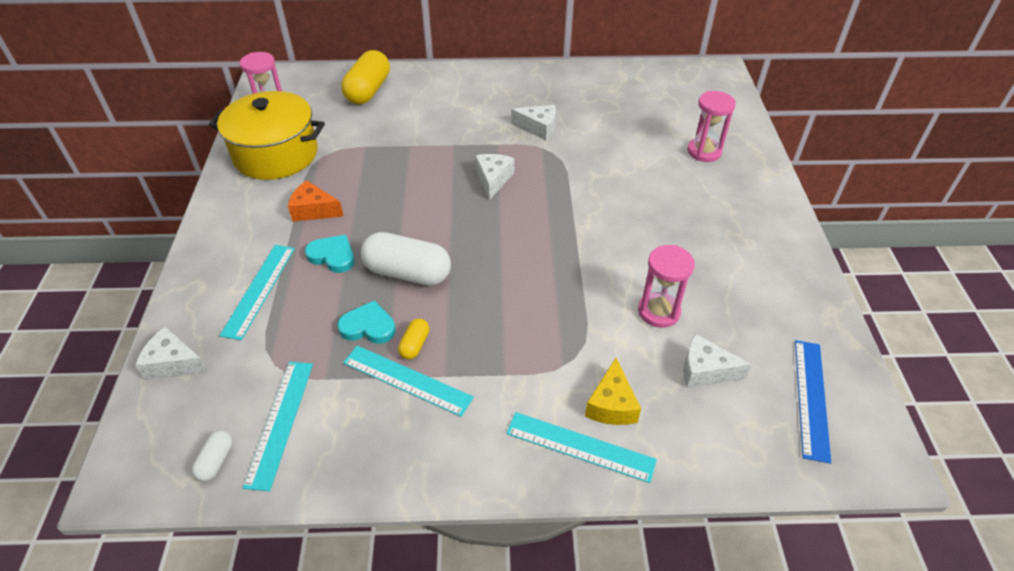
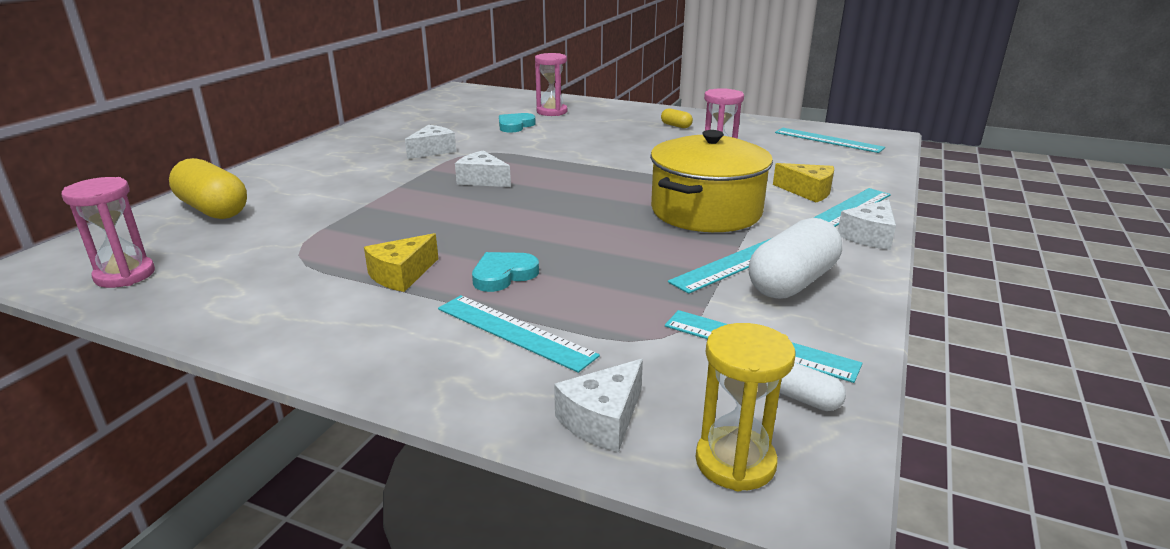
camera: 65 degrees left, 20 degrees down
yellow pot [209,91,325,180] -> yellow pot moved to [650,130,773,232]
orange cheese [288,180,343,222] -> yellow cheese [364,233,438,292]
turquoise heart [337,300,395,344] -> turquoise heart moved to [499,113,536,132]
white capsule [361,232,451,286] -> white capsule moved to [749,218,842,299]
yellow capsule [398,319,429,360] -> yellow capsule moved to [661,108,693,128]
white cheese [683,334,752,388] -> white cheese moved to [838,199,896,250]
blue ruler [795,340,831,464] -> turquoise ruler [775,128,885,153]
none -> yellow hourglass [695,323,795,491]

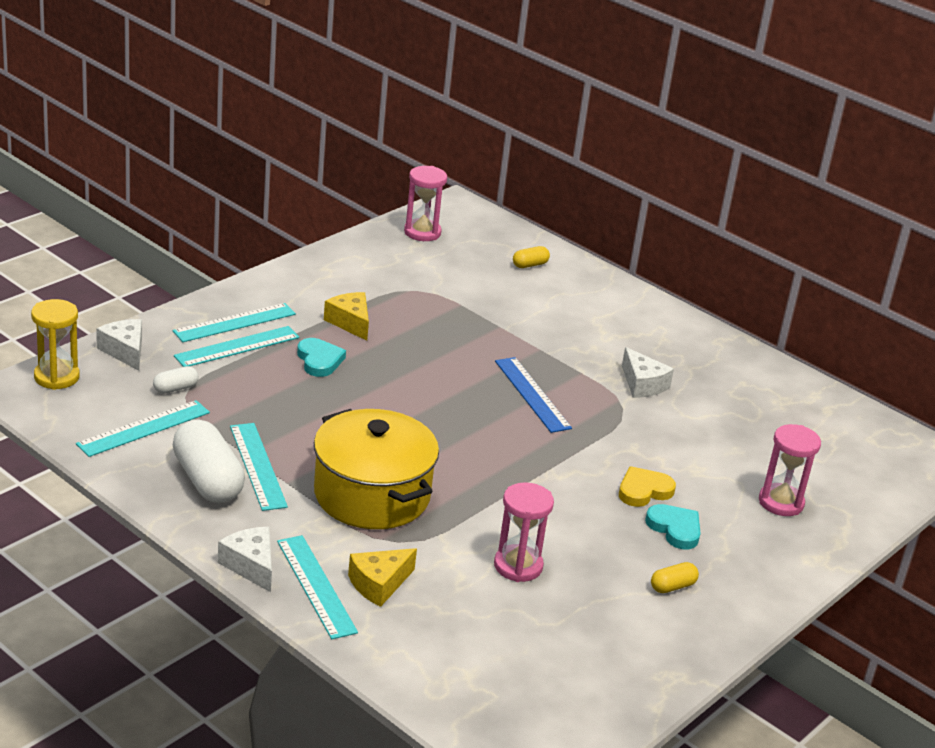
camera: 105 degrees right, 5 degrees up
yellow capsule [169,158,247,219] -> yellow capsule [513,246,550,268], size x0.47
white cheese [455,150,511,187] -> blue ruler [495,357,572,433]
turquoise heart [499,113,536,132] -> turquoise heart moved to [645,504,701,549]
turquoise ruler [775,128,885,153] -> turquoise ruler moved to [173,303,296,342]
white capsule [780,362,846,411] -> white capsule moved to [153,366,198,394]
none -> yellow heart [619,466,676,507]

